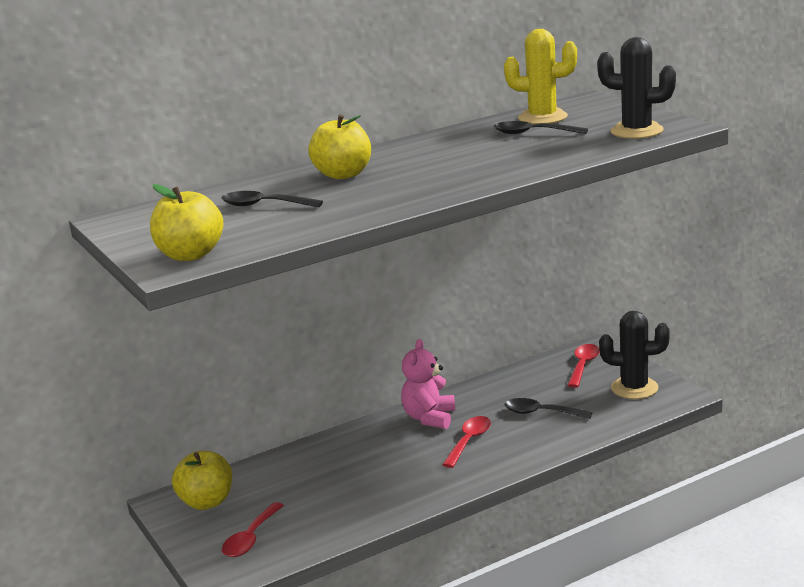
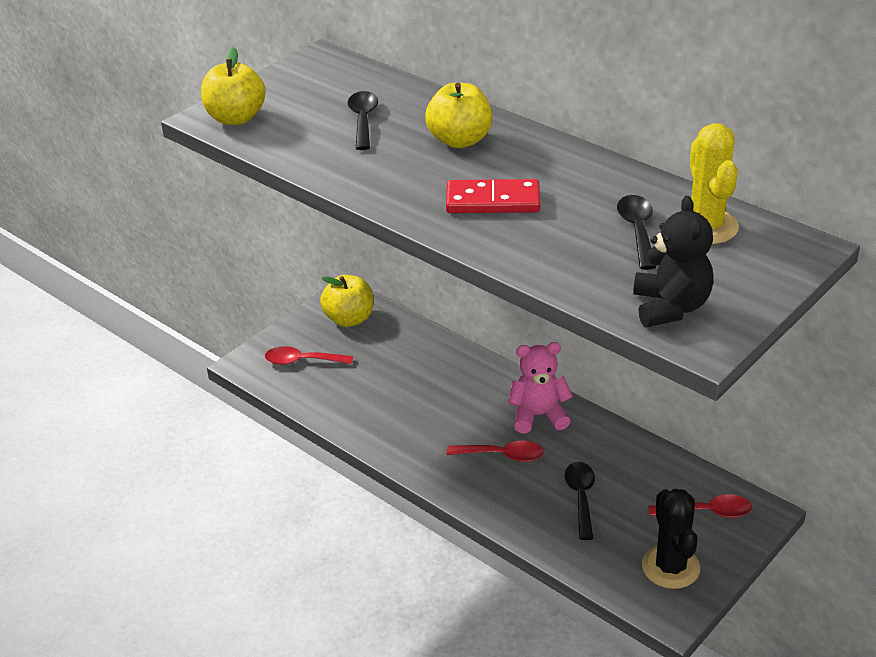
camera: 70 degrees right, 15 degrees up
black cactus [597,37,676,139] -> black teddy bear [633,196,713,327]
none -> red domino [446,179,540,213]

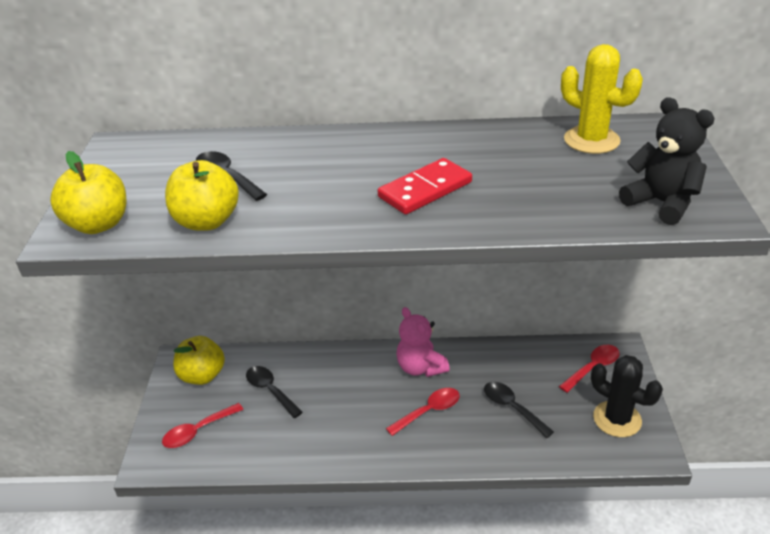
camera: 40 degrees left, 0 degrees up
yellow apple [425,83,492,148] -> yellow apple moved to [165,160,239,231]
pink teddy bear [508,342,573,434] -> pink teddy bear turned 75 degrees counterclockwise [396,307,450,377]
black spoon [617,195,656,270] -> black spoon moved to [246,366,303,418]

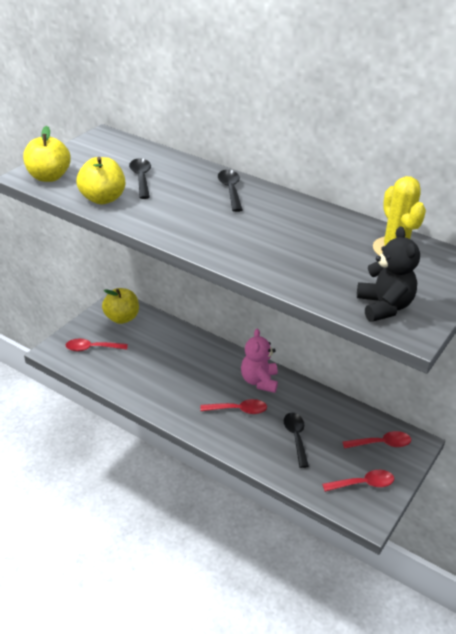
camera: 30 degrees right, 0 degrees up
black spoon [246,366,303,418] -> black spoon moved to [218,170,243,212]
red domino [378,158,472,215] -> none
black cactus [591,355,663,437] -> red spoon [322,470,394,492]

